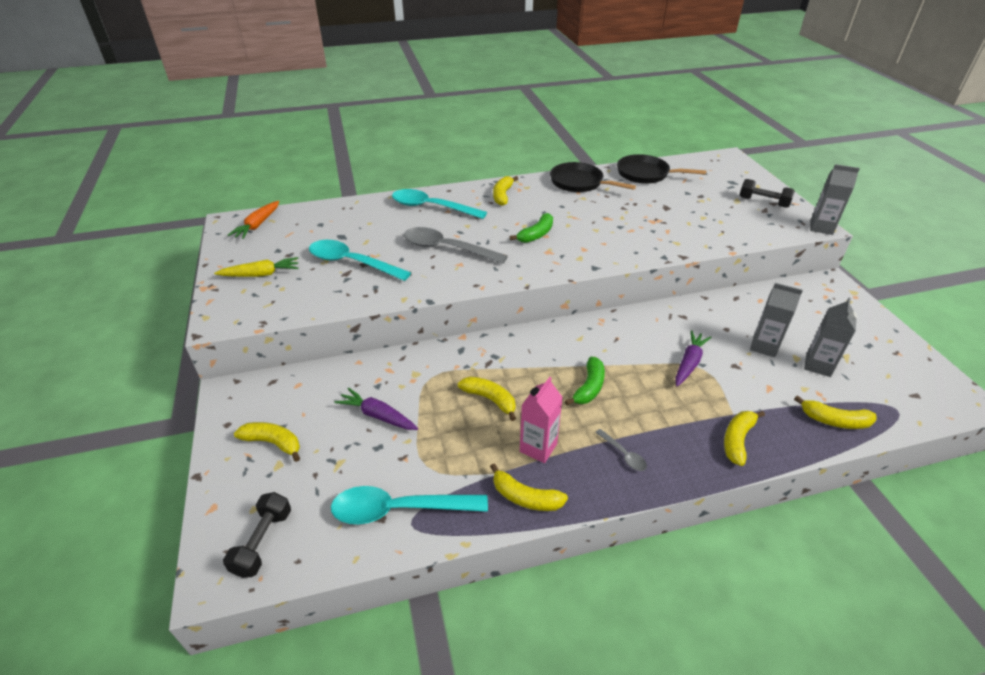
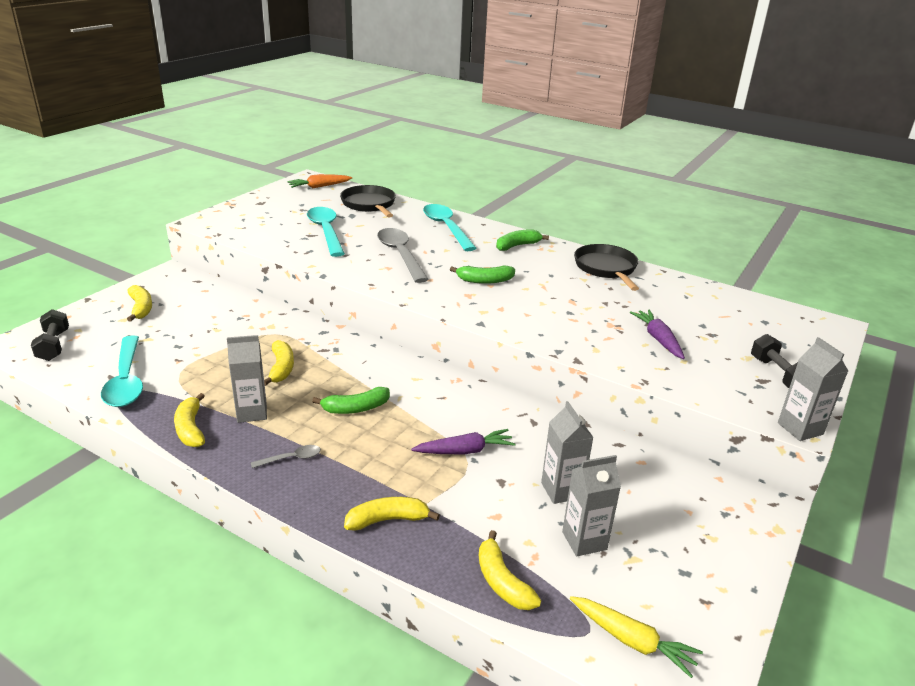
camera: 45 degrees right, 10 degrees down
yellow carrot [214,257,299,277] -> yellow carrot moved to [570,596,703,678]
black dumbbell [223,492,291,578] -> black dumbbell turned 75 degrees counterclockwise [31,309,69,361]
turquoise spoon [331,486,488,524] -> turquoise spoon turned 150 degrees counterclockwise [101,335,143,407]
purple carrot [335,387,418,430] -> purple carrot moved to [630,309,685,359]
yellow banana [493,176,518,206] -> green banana [496,229,549,251]
pink carton [520,377,563,463] -> grey carton [227,335,267,423]
grey spoon [595,429,647,471] -> grey spoon turned 120 degrees counterclockwise [251,445,321,468]
black pan [617,154,707,184] -> black pan moved to [340,185,396,217]

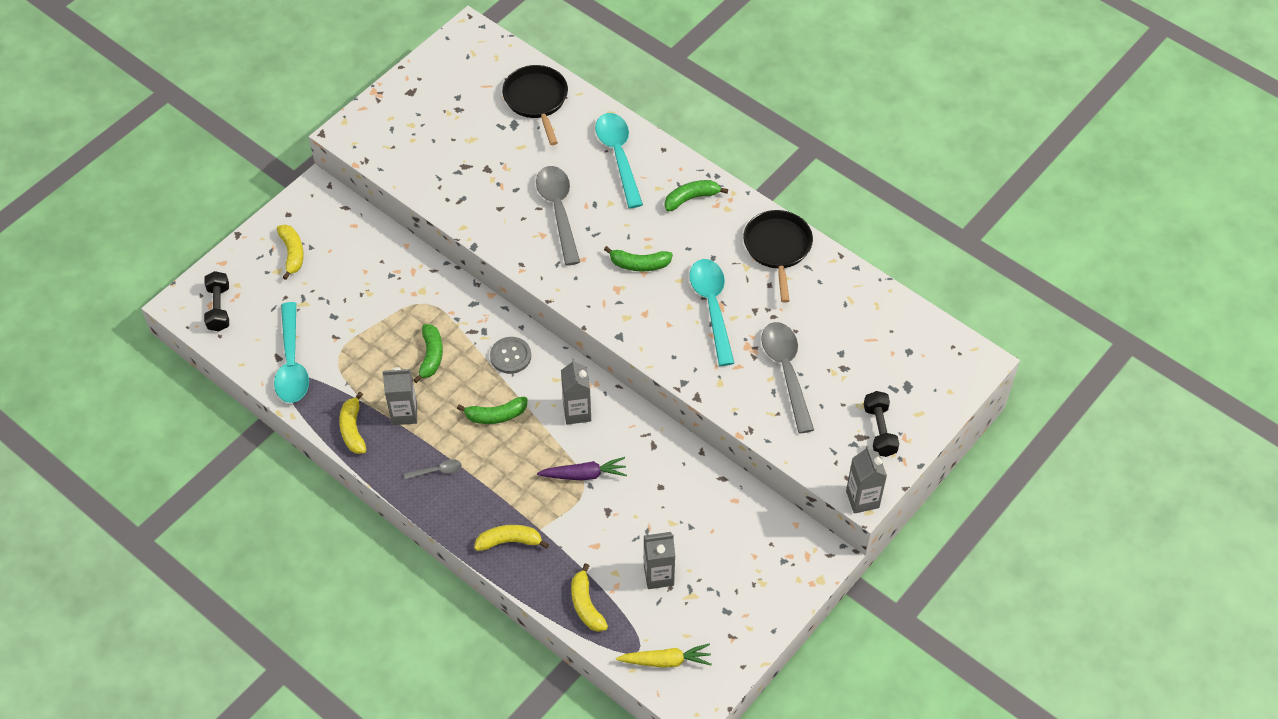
camera: 10 degrees right, 25 degrees up
yellow banana [264,340,294,386] -> green banana [413,324,443,383]
orange carrot [287,174,353,188] -> none
turquoise spoon [307,207,345,257] -> turquoise spoon moved to [689,259,734,366]
grey carton [541,401,594,504] -> grey carton moved to [561,359,591,425]
yellow carrot [570,596,703,678] -> yellow carrot turned 45 degrees counterclockwise [616,643,712,668]
purple carrot [630,309,685,359] -> grey spoon [761,322,814,433]
none -> grey button [490,337,531,374]

